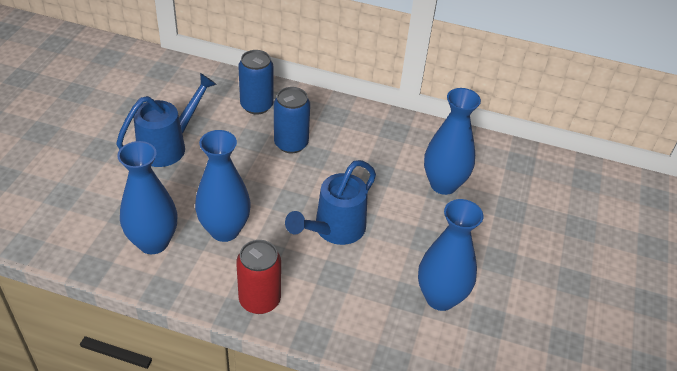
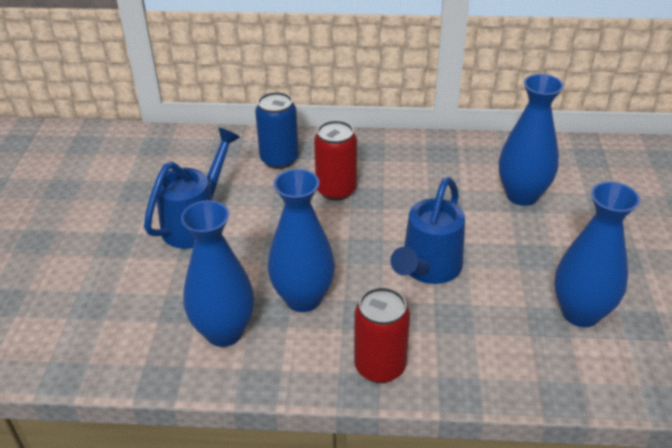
camera: 10 degrees left, 5 degrees down
blue can [274,87,310,153] -> red can [314,120,357,201]

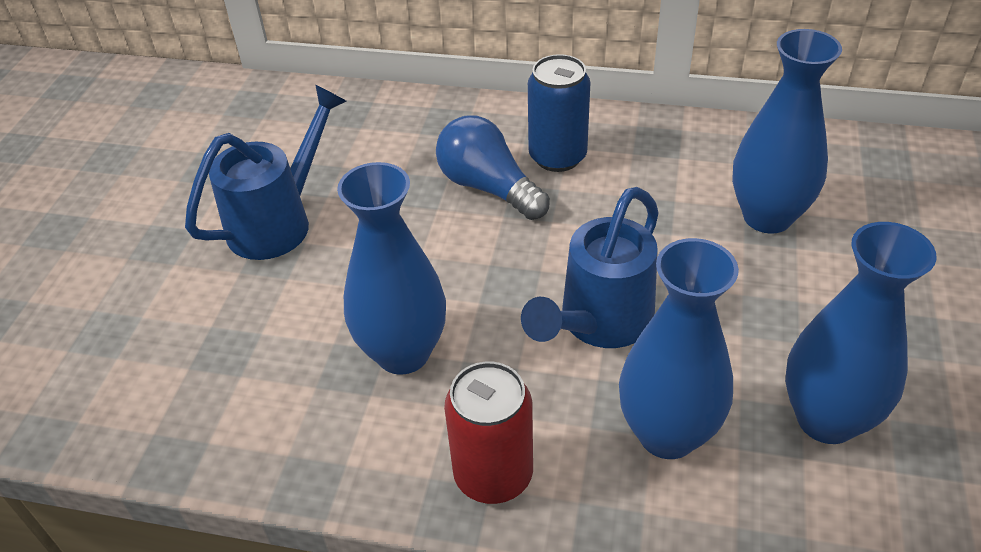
camera: 10 degrees right, 5 degrees up
blue vase [181,200,254,347] -> blue vase moved to [619,238,739,459]
blue can [255,92,299,169] -> blue can moved to [528,54,591,172]
red can [314,120,357,201] -> blue light bulb [436,116,550,220]

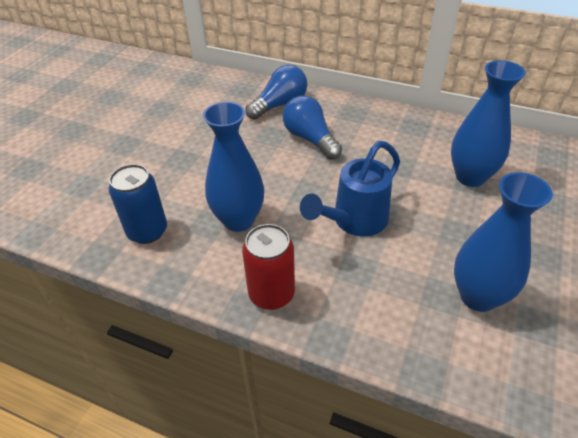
camera: 10 degrees right, 0 degrees up
blue watering can [185,85,347,260] -> none
blue can [528,54,591,172] -> blue can moved to [109,164,167,244]
blue vase [619,238,739,459] -> none
none -> blue light bulb [245,65,307,120]

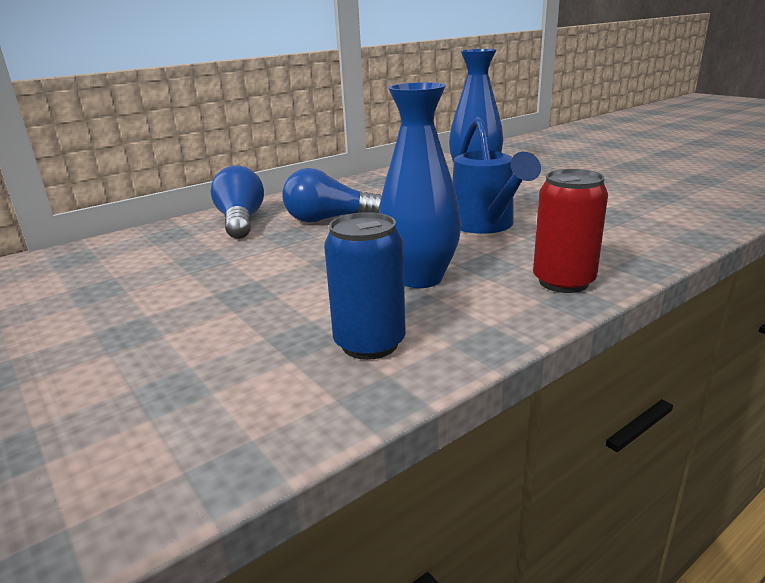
camera: 60 degrees left, 20 degrees down
blue vase [454,172,553,312] -> none

